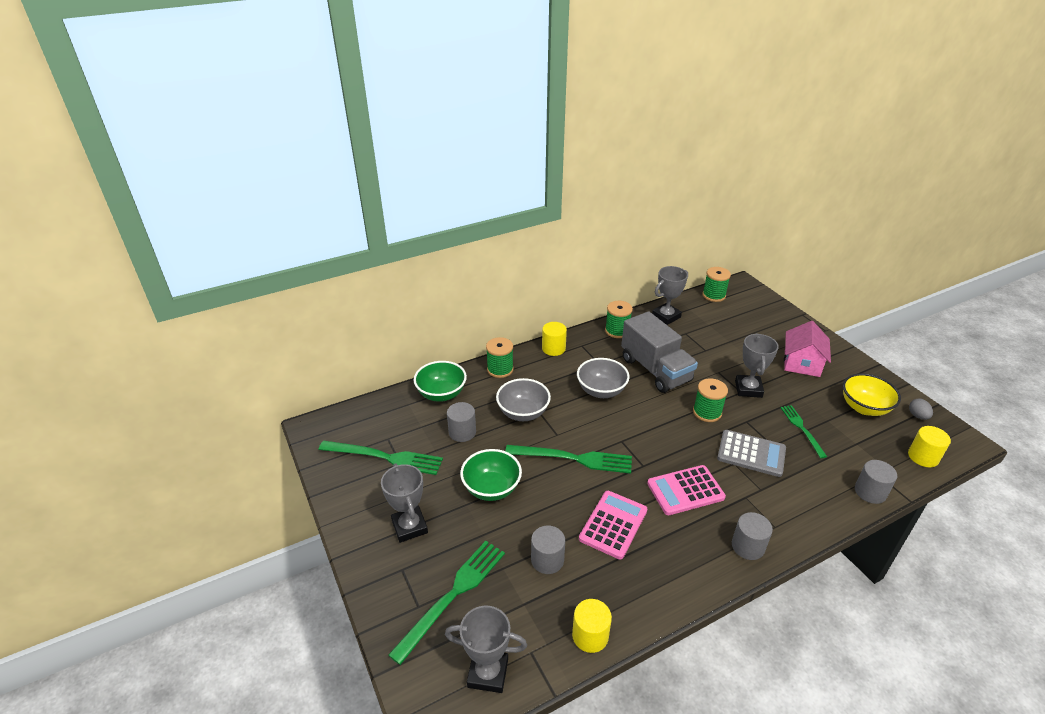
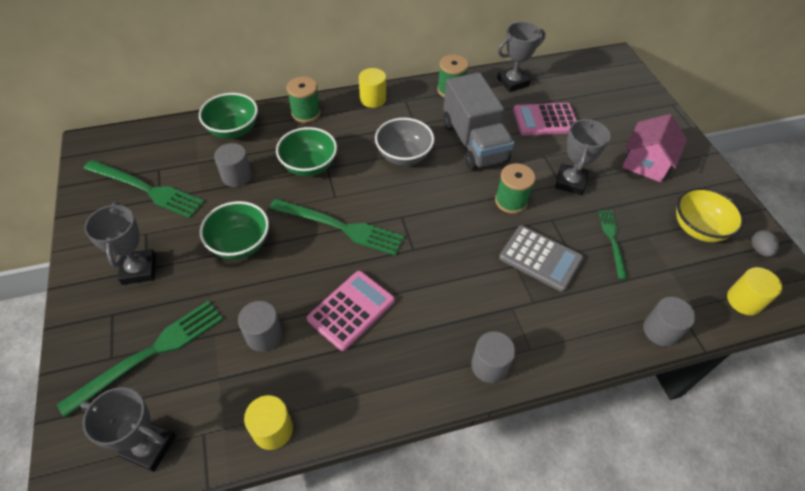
camera: 10 degrees right, 15 degrees up
grey bowl [496,378,551,421] -> green bowl [276,127,337,176]
pink calculator [647,465,726,515] -> pink calculator moved to [513,103,577,136]
green spool [702,267,731,302] -> none

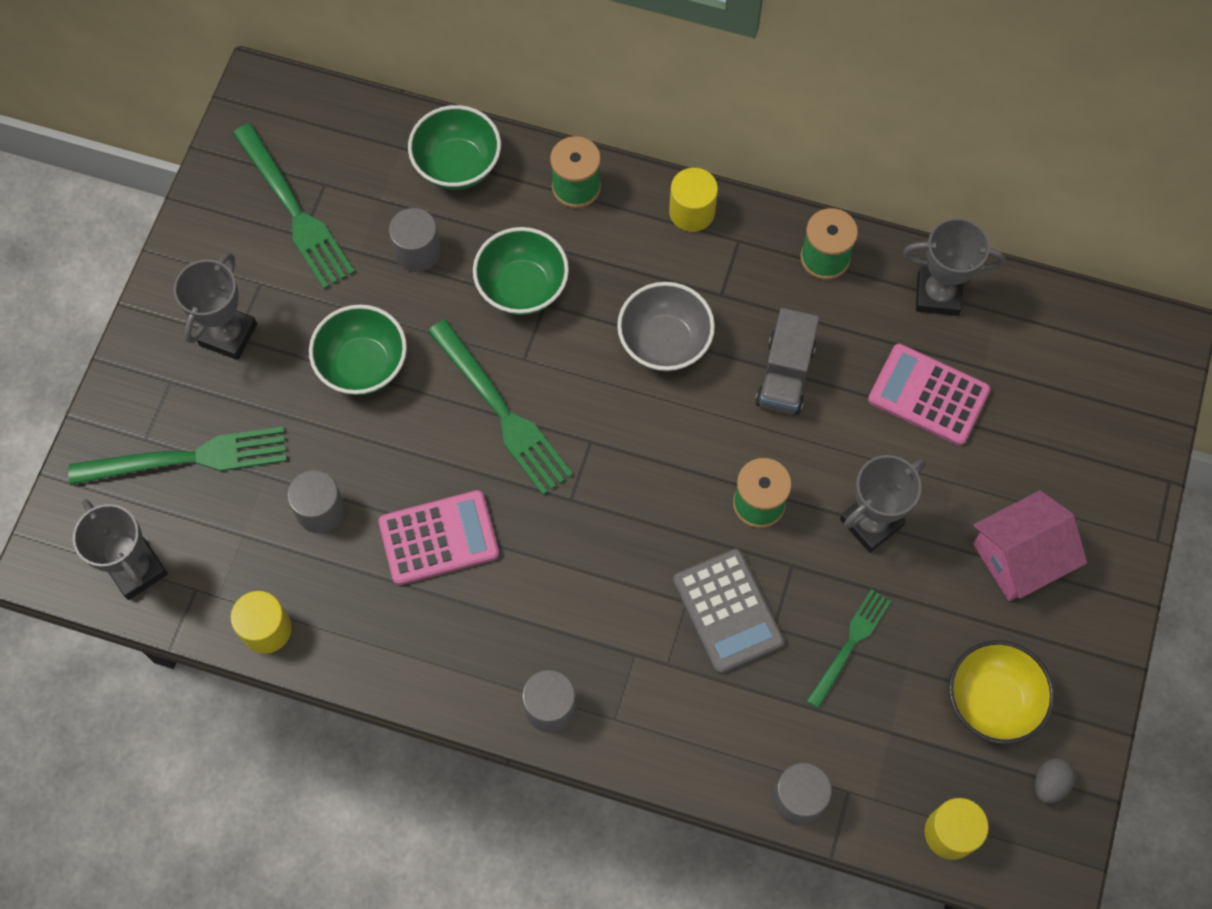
camera: 35 degrees right, 15 degrees up
grey truck [443,72,514,170] -> grey truck [755,308,819,415], size x0.63

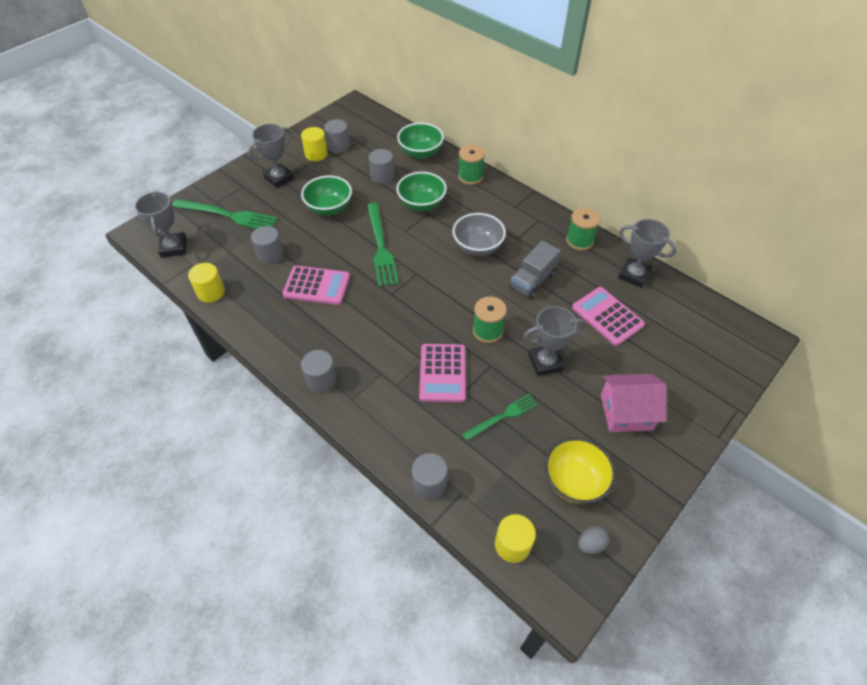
camera: 25 degrees right, 15 degrees down
green fork [233,123,355,289] -> grey cylinder [324,119,350,153]
yellow cylinder [669,168,718,232] -> yellow cylinder moved to [301,127,328,161]
grey calculator [673,549,784,674] -> pink calculator [419,344,466,402]

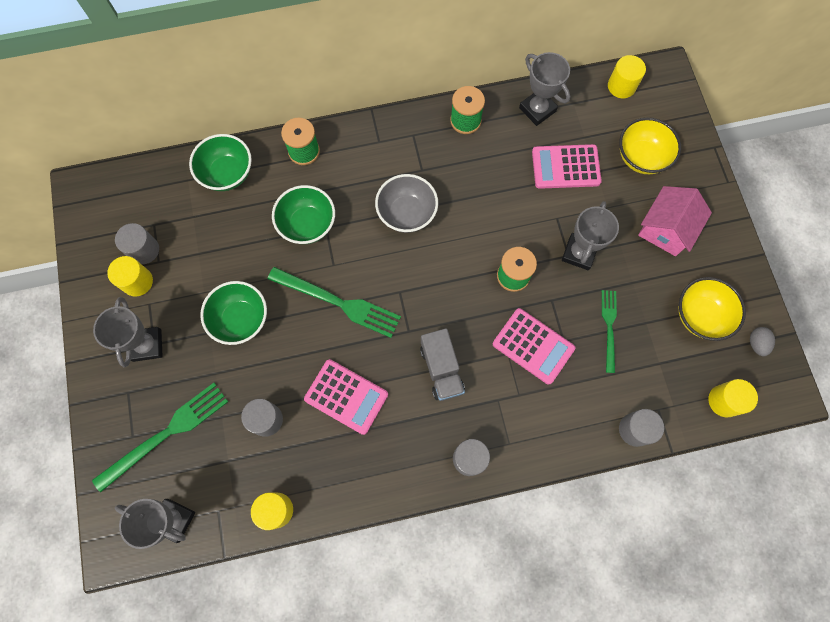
camera: 55 degrees left, 20 degrees up
pink calculator [282,266,350,305] -> pink calculator turned 75 degrees clockwise [304,359,388,435]
grey cylinder [369,149,394,184] -> none
grey truck [510,241,561,299] -> grey truck moved to [420,328,465,401]
grey trophy [618,219,677,288] -> grey trophy turned 75 degrees clockwise [519,52,570,126]
none -> yellow cylinder [608,55,646,98]
none -> yellow bowl [619,118,681,174]

